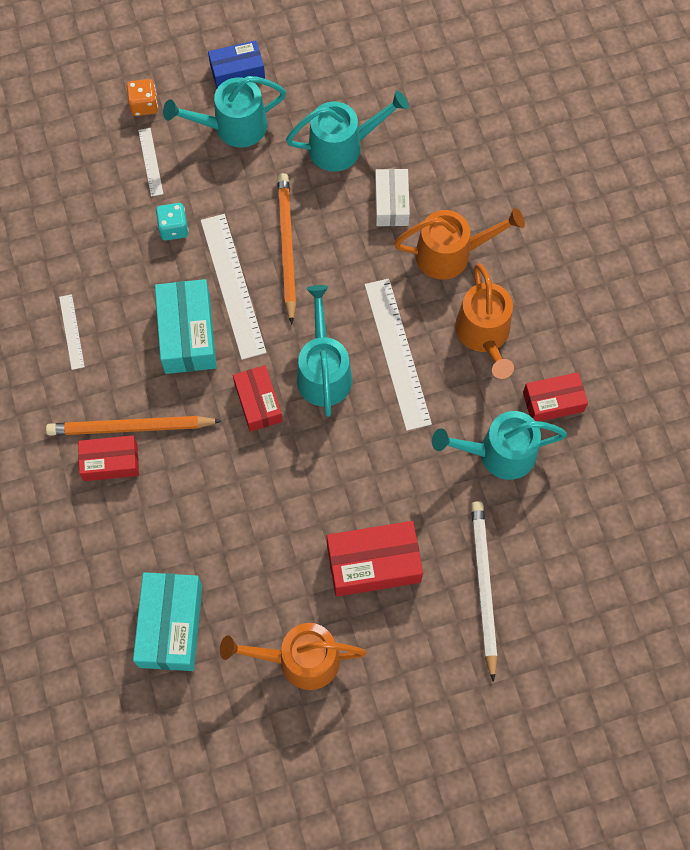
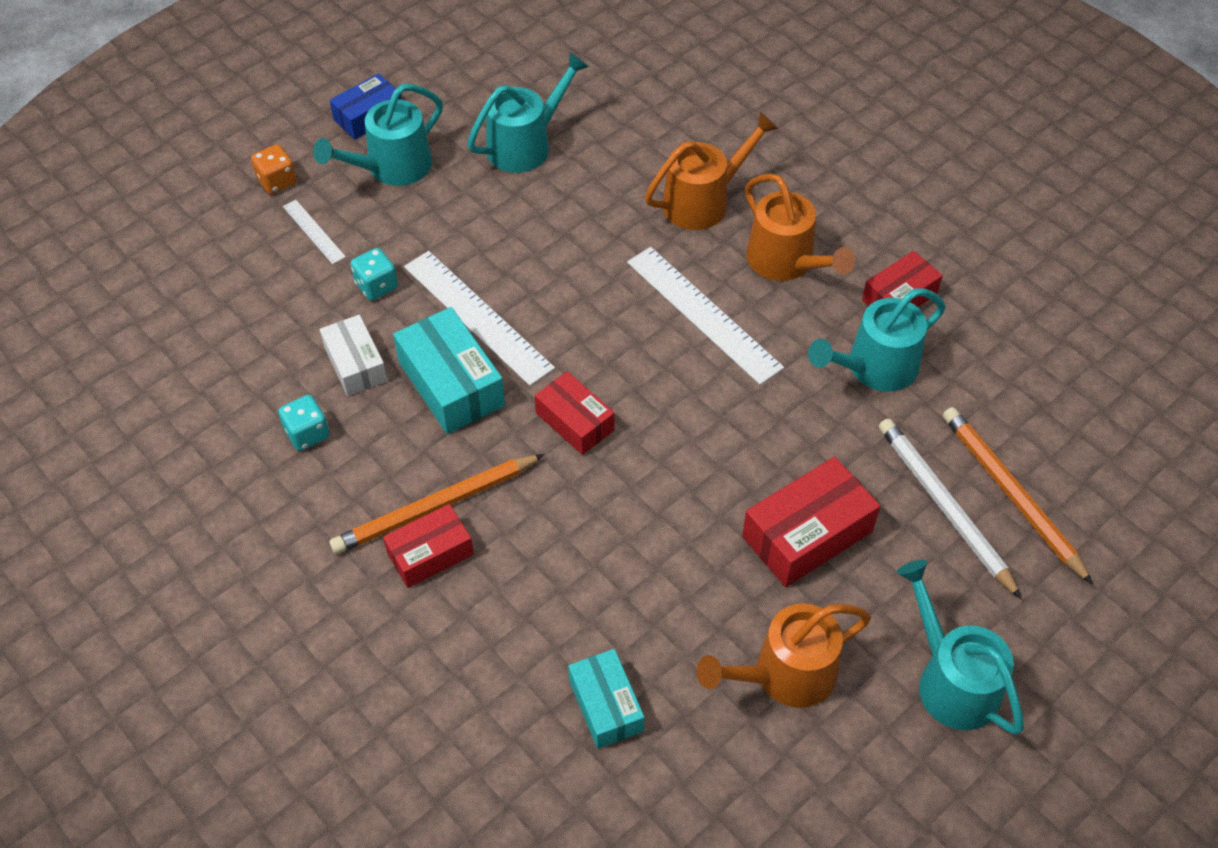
camera: 25 degrees left, 15 degrees down
white ruler [59,294,85,370] -> turquoise dice [278,395,330,451]
turquoise box [133,572,202,671] -> turquoise box [568,649,645,749], size x0.65
orange pencil [277,173,296,325] -> orange pencil moved to [943,407,1093,584]
turquoise watering can [297,285,352,417] -> turquoise watering can moved to [897,560,1024,735]
white box [375,169,410,226] -> white box moved to [320,315,387,396]

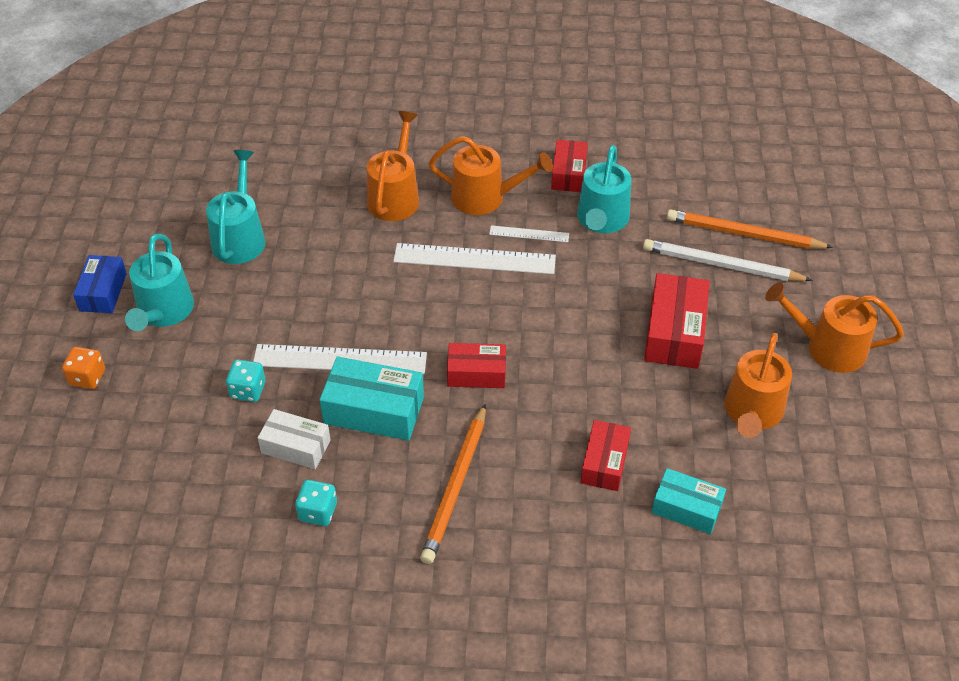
camera: 45 degrees left, 5 degrees down
white ruler [283,200,346,264] -> white ruler moved to [489,225,569,242]
red box [383,504,474,588] -> red box moved to [581,420,631,491]
turquoise watering can [897,560,1024,735] -> orange watering can [765,283,904,373]

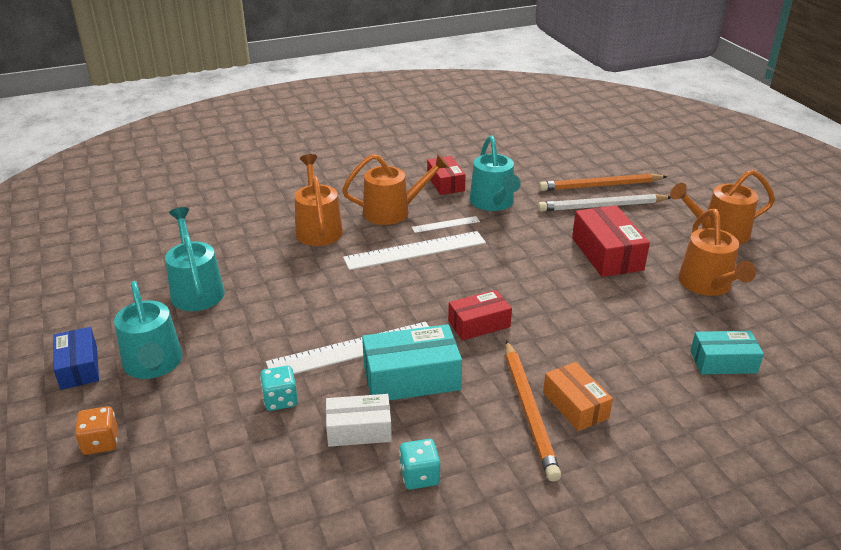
camera: 25 degrees left, 15 degrees down
red box [581,420,631,491] -> none
none -> orange box [543,362,613,431]

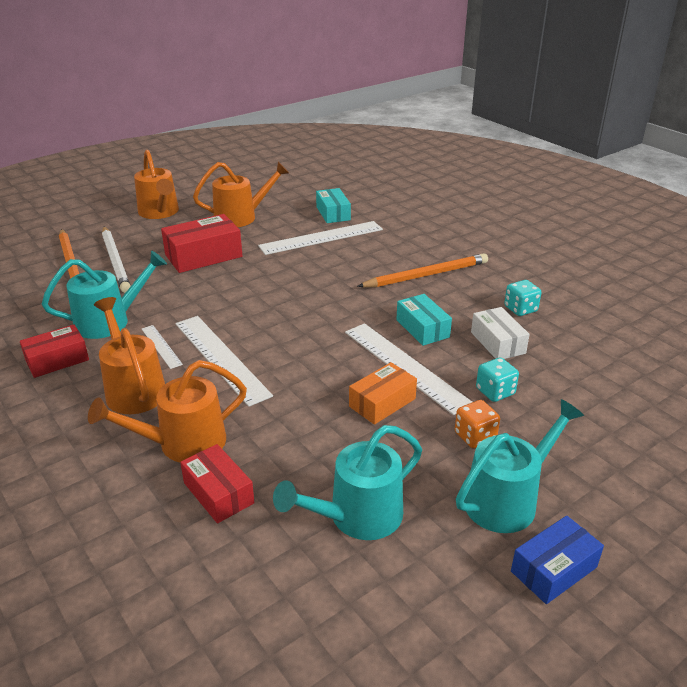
camera: 105 degrees left, 0 degrees up
orange dice [75,406,118,455] -> orange dice moved to [455,400,500,448]
turquoise box [362,324,462,401] -> turquoise box [396,294,452,346], size x0.65
red box [448,290,512,340] -> red box moved to [180,444,254,523]
orange box [543,362,613,431] -> orange box moved to [349,362,417,425]
none -> white ruler [258,221,383,255]

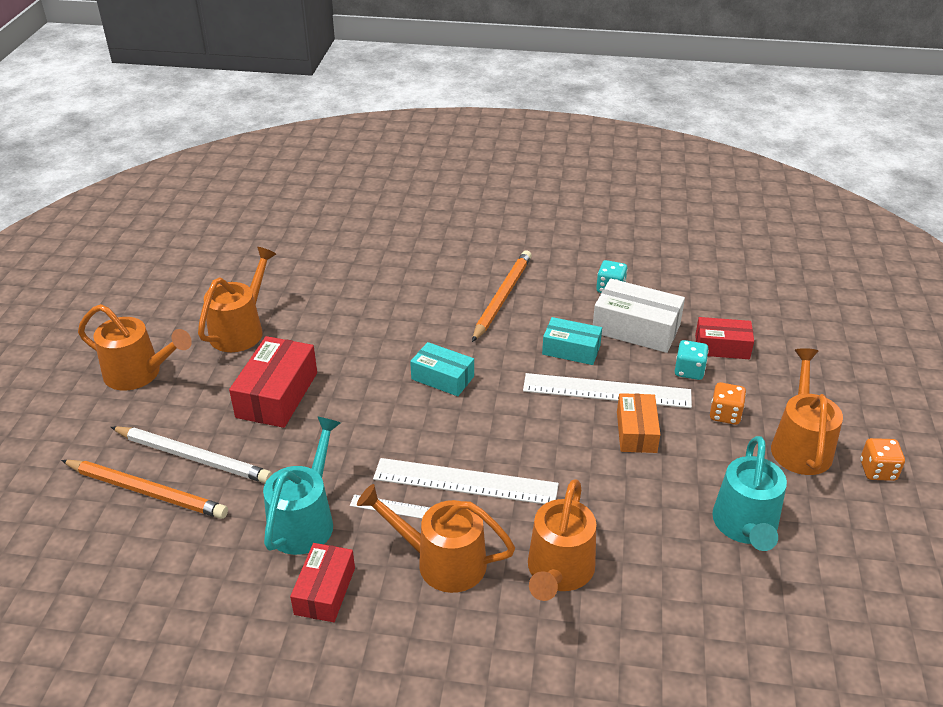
camera: 45 degrees left, 5 degrees up
red box [180,444,254,523] -> red box moved to [695,317,754,359]
white ruler [258,221,383,255] -> none
turquoise box [316,188,351,223] -> turquoise box moved to [410,342,474,396]
turquoise watering can [456,399,584,533] -> orange watering can [771,348,843,475]
white box [471,307,530,359] -> white box [593,279,685,353], size x1.53
blue box [511,516,604,604] -> orange dice [860,438,905,481]

